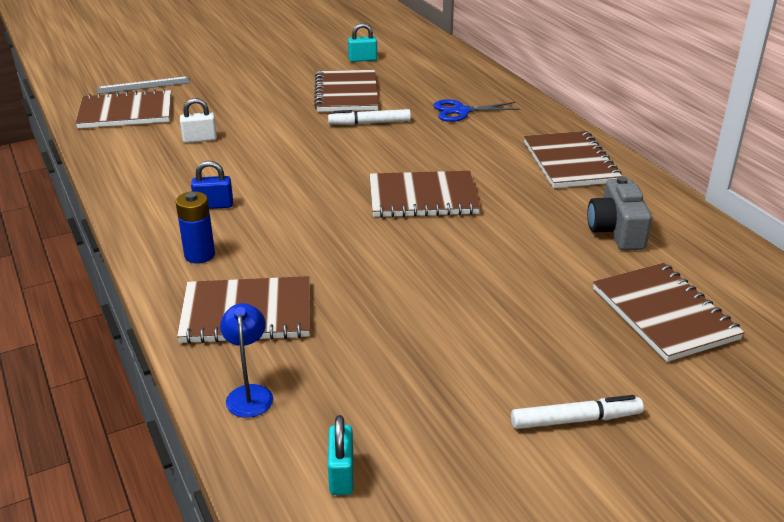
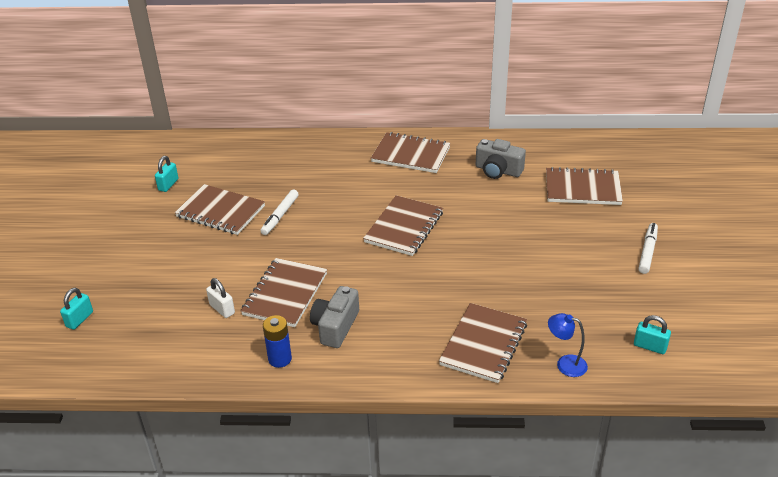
camera: 60 degrees left, 5 degrees up
brown notebook [75,89,171,128] -> brown notebook moved to [241,258,327,327]
grey ruler [97,76,190,94] -> turquoise padlock [60,288,93,330]
blue battery [176,191,215,263] -> blue battery moved to [263,315,292,368]
white padlock [180,98,217,143] -> white padlock turned 60 degrees counterclockwise [206,278,235,318]
blue padlock [191,161,233,209] -> grey camera [310,286,359,348]
blue scissors [433,99,521,122] -> none

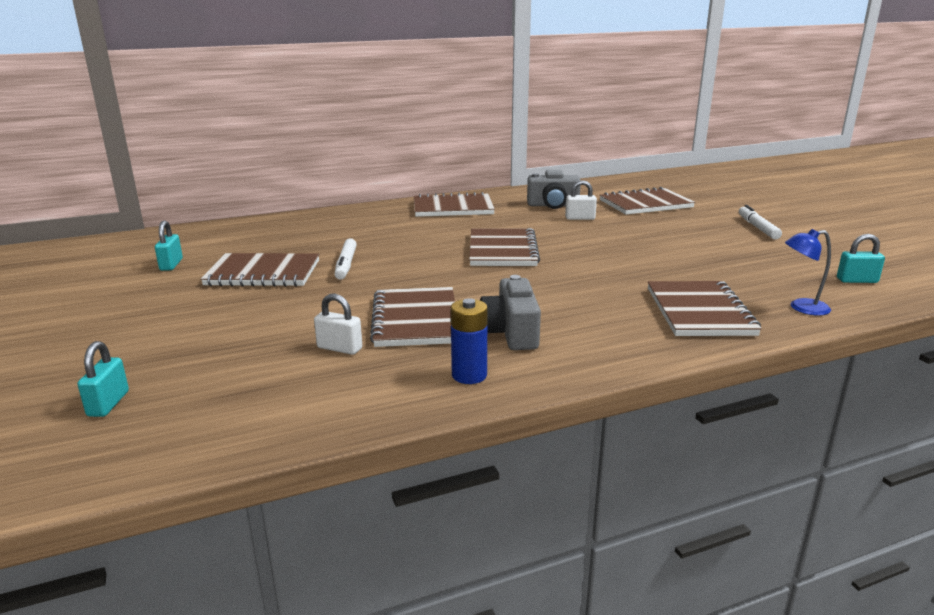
camera: 25 degrees left, 15 degrees down
none -> white padlock [565,180,597,220]

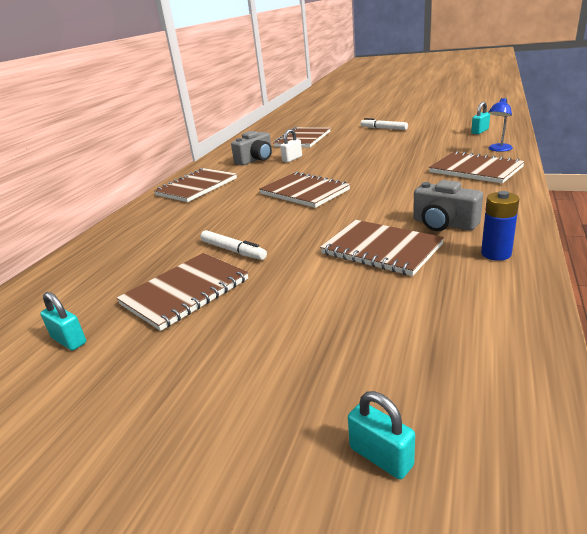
camera: 45 degrees left, 5 degrees up
white padlock [314,294,362,355] -> none

